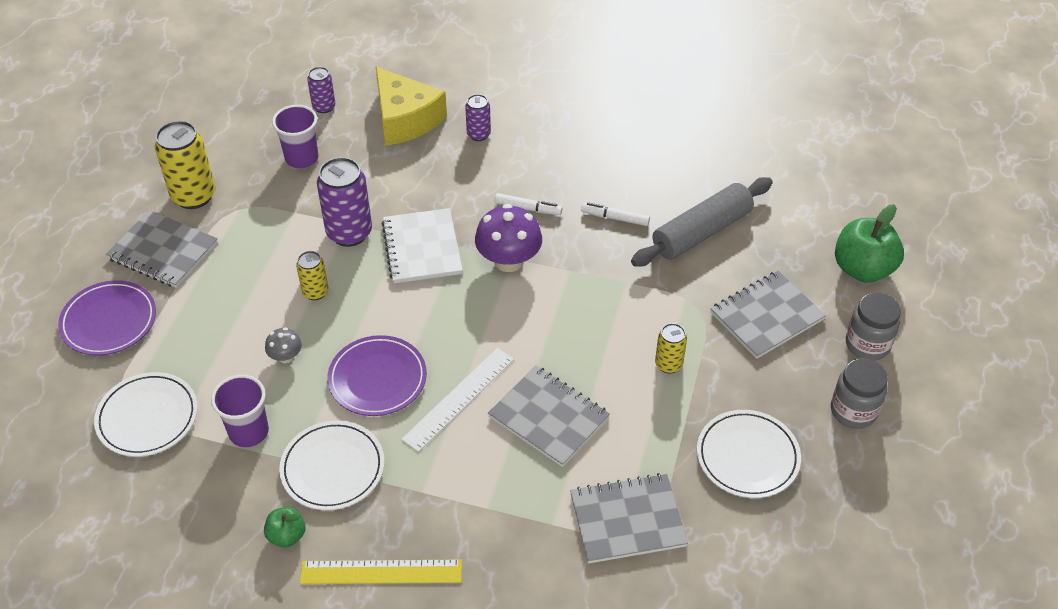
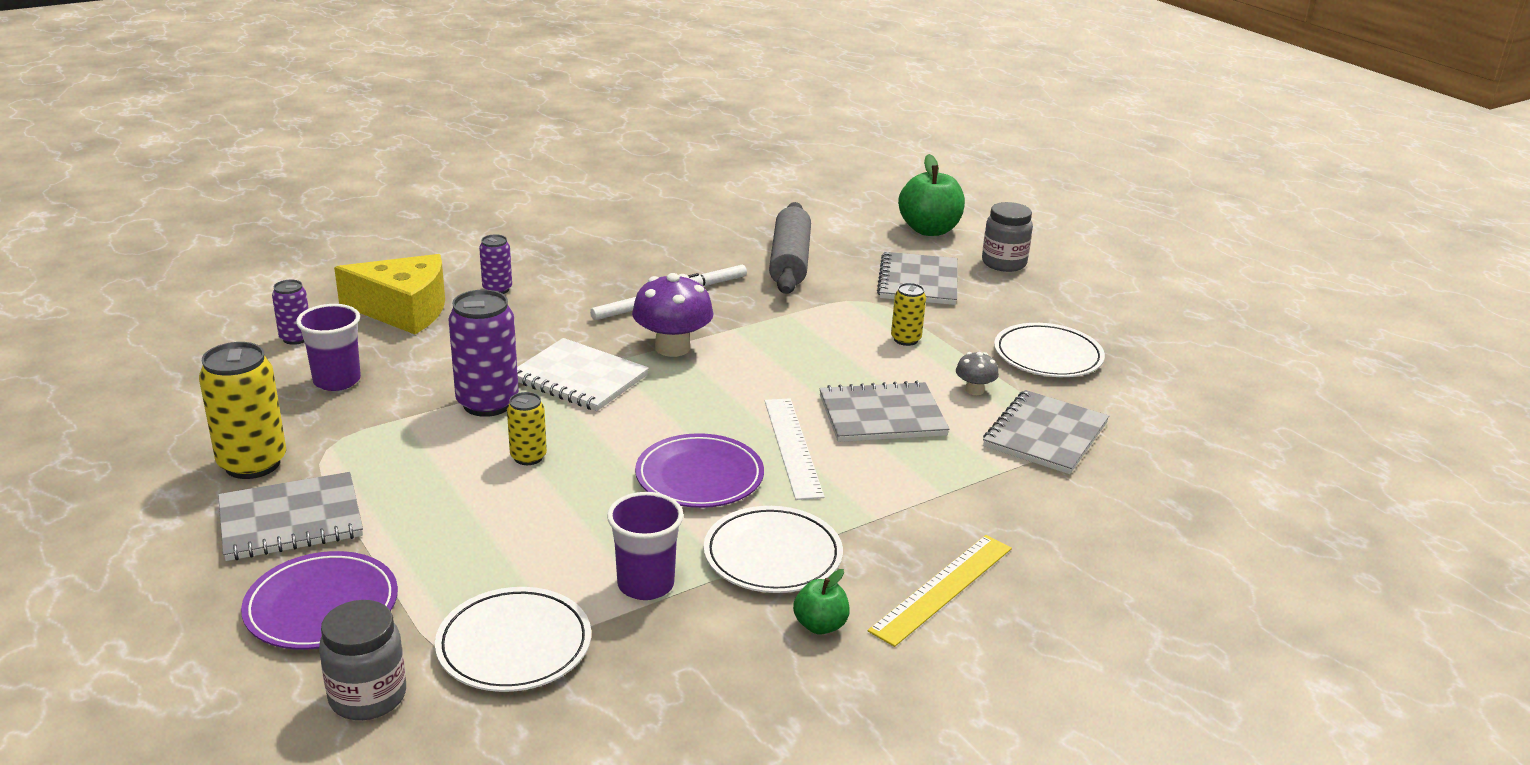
camera: 50 degrees left, 20 degrees down
grey mushroom [265,327,302,363] -> grey mushroom moved to [956,352,999,395]
grey jar [831,358,888,429] -> grey jar moved to [319,600,406,720]

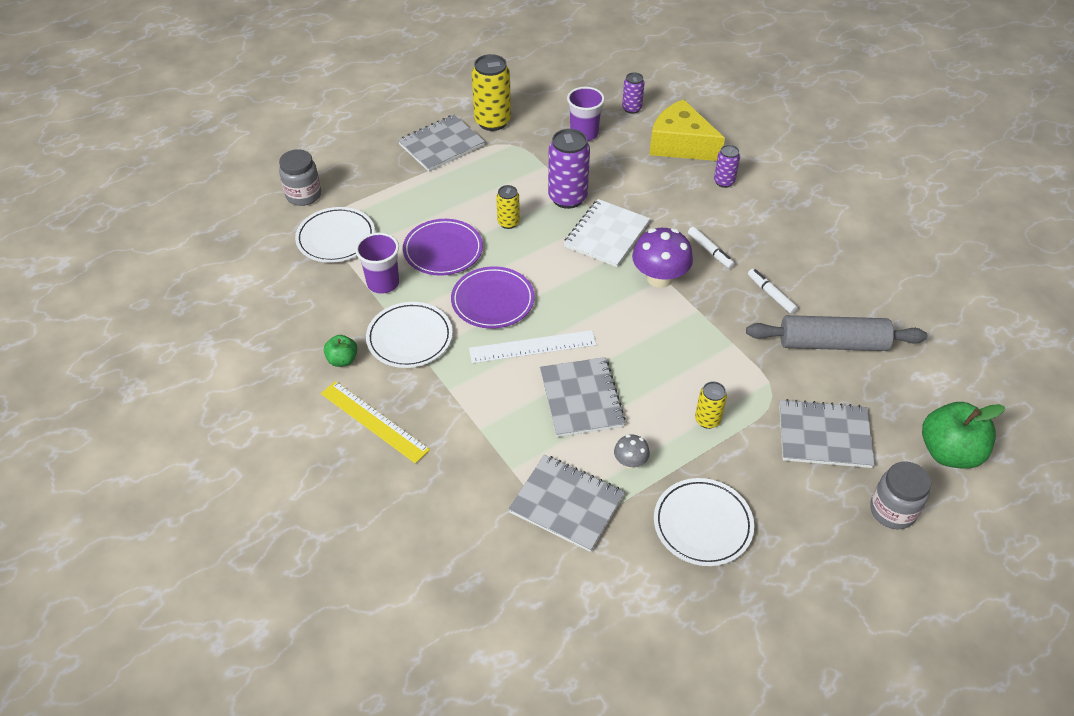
camera: 90 degrees right, 20 degrees up
grey notebook [218,472,363,561] -> grey notebook turned 75 degrees clockwise [398,115,485,172]
purple plate [241,551,398,650] -> purple plate moved to [403,219,483,276]
yellow cheese [334,254,445,334] -> yellow cheese turned 120 degrees clockwise [649,99,725,161]

